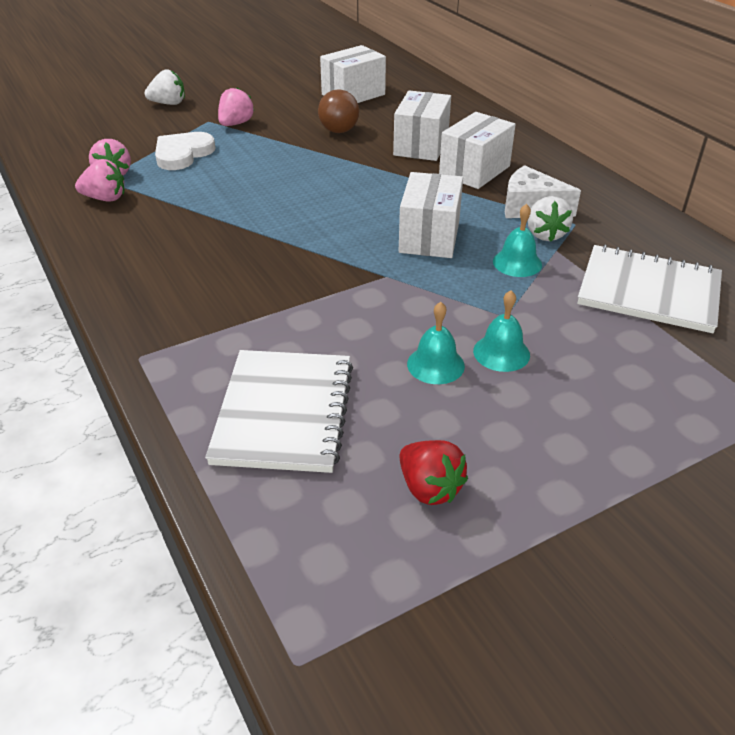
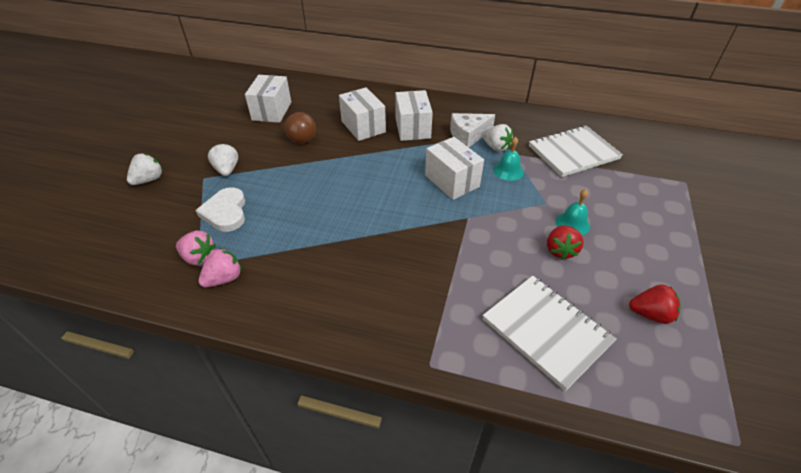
camera: 45 degrees left, 5 degrees up
pink strawberry [218,87,255,126] -> white strawberry [208,143,238,176]
turquoise bell [407,302,465,384] -> red strawberry [547,225,584,260]

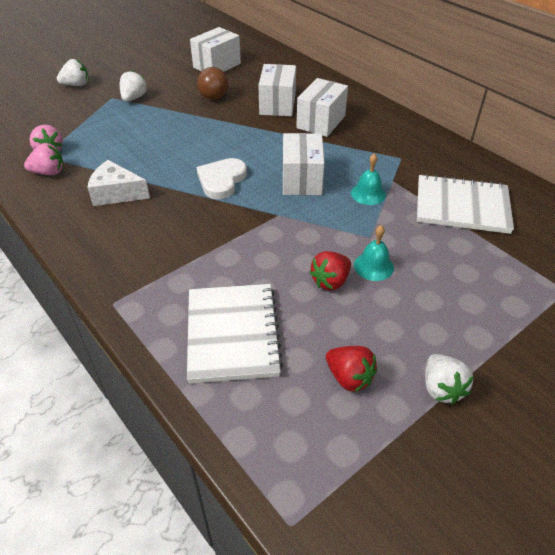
camera: 35 degrees right, 0 degrees up
white heart [195,187,245,232] -> white heart moved to [197,158,247,199]
white cheese [450,113,495,147] -> white cheese moved to [87,160,150,206]
white strawberry [482,124,513,152] -> white strawberry moved to [425,354,474,404]

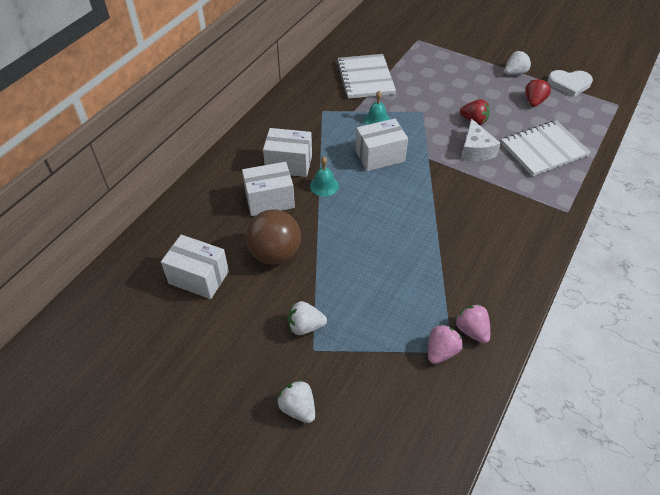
camera: 110 degrees left, 5 degrees up
white cheese [87,160,150,206] -> white cheese moved to [461,119,501,161]
brown ball [197,67,228,100] -> brown ball [246,209,301,265], size x1.55
white heart [197,158,247,199] -> white heart moved to [548,70,593,97]
turquoise bell [354,225,394,281] -> turquoise bell moved to [310,157,339,196]

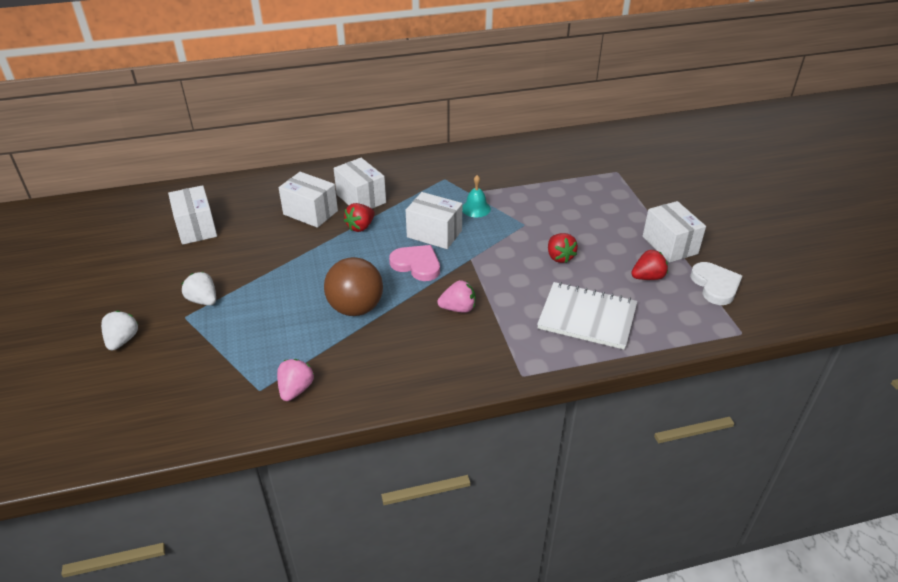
camera: 45 degrees right, 10 degrees down
brown ball [246,209,301,265] -> brown ball moved to [324,257,383,316]
turquoise bell [310,157,339,196] -> red strawberry [344,203,375,232]
white notebook [337,54,396,99] -> none
pink strawberry [428,324,463,364] -> pink strawberry moved to [437,280,475,313]
white cheese [461,119,501,161] -> none
white strawberry [504,51,531,75] -> white box [643,201,706,263]
white heart [548,70,593,97] -> white heart turned 150 degrees counterclockwise [690,262,742,305]
none -> pink heart [389,245,440,281]

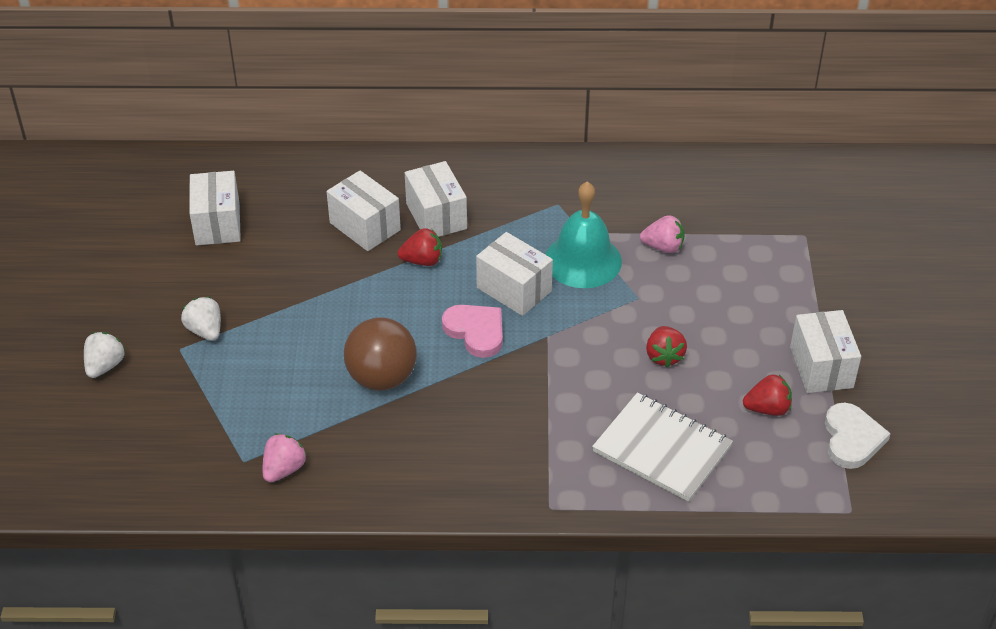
camera: 15 degrees right, 5 degrees up
red strawberry [344,203,375,232] -> red strawberry turned 150 degrees counterclockwise [398,228,442,266]
pink strawberry [437,280,475,313] -> pink strawberry moved to [640,215,685,253]
turquoise bell [462,175,491,217] -> turquoise bell [545,181,622,288], size x1.93

